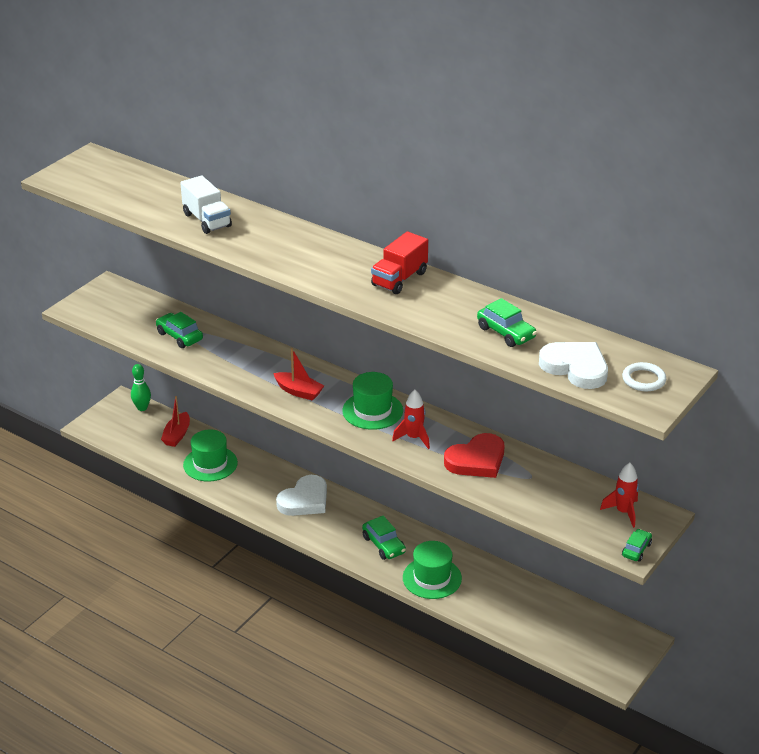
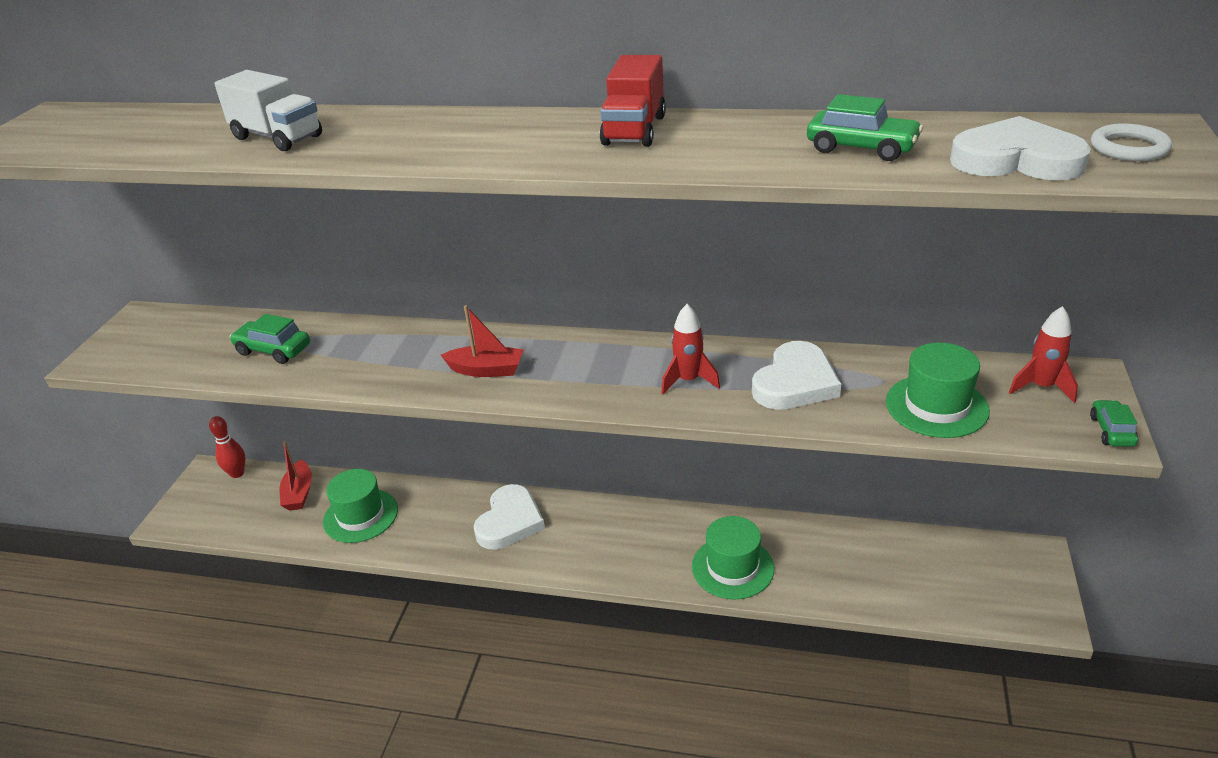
camera: 20 degrees left, 0 degrees up
green bowling pin [131,364,151,411] -> red bowling pin [209,416,246,478]
green hat [343,372,403,430] -> green hat moved to [886,342,990,438]
green car [362,516,406,560] -> none
red heart [444,433,505,478] -> white heart [752,341,841,410]

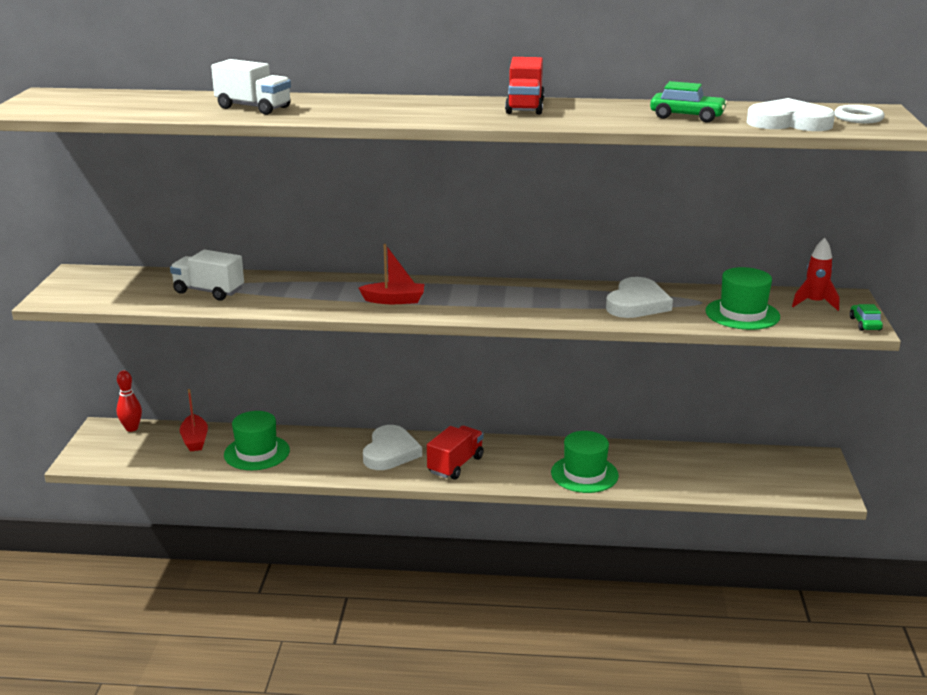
camera: 10 degrees left, 10 degrees down
green car [230,314,310,364] -> white truck [170,250,244,300]
red rocket [661,304,720,394] -> none
none -> red truck [427,426,484,480]

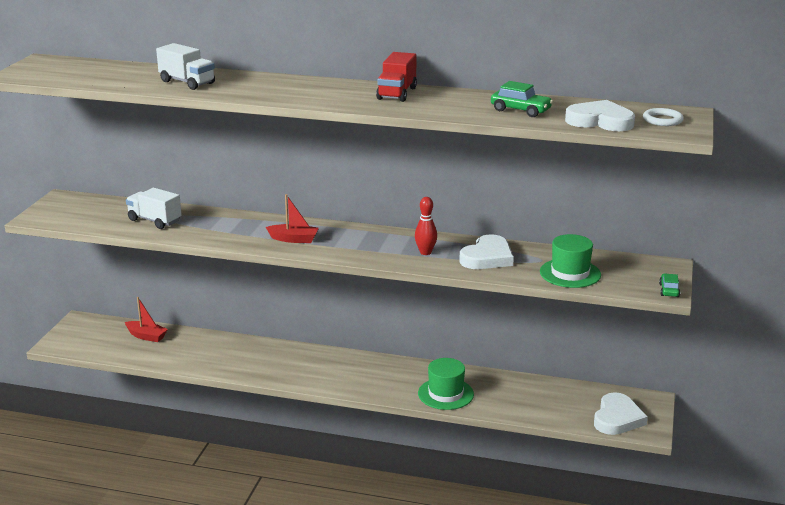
camera: 10 degrees right, 0 degrees up
red bowling pin [116,371,142,432] -> red bowling pin moved to [415,197,437,255]
red boat [180,389,208,452] -> red boat turned 60 degrees counterclockwise [125,297,168,342]
green hat [224,411,290,470] -> none
white heart [363,425,422,470] -> white heart moved to [594,392,648,435]
red truck [427,426,484,480] -> none
red rocket [792,238,839,311] -> none

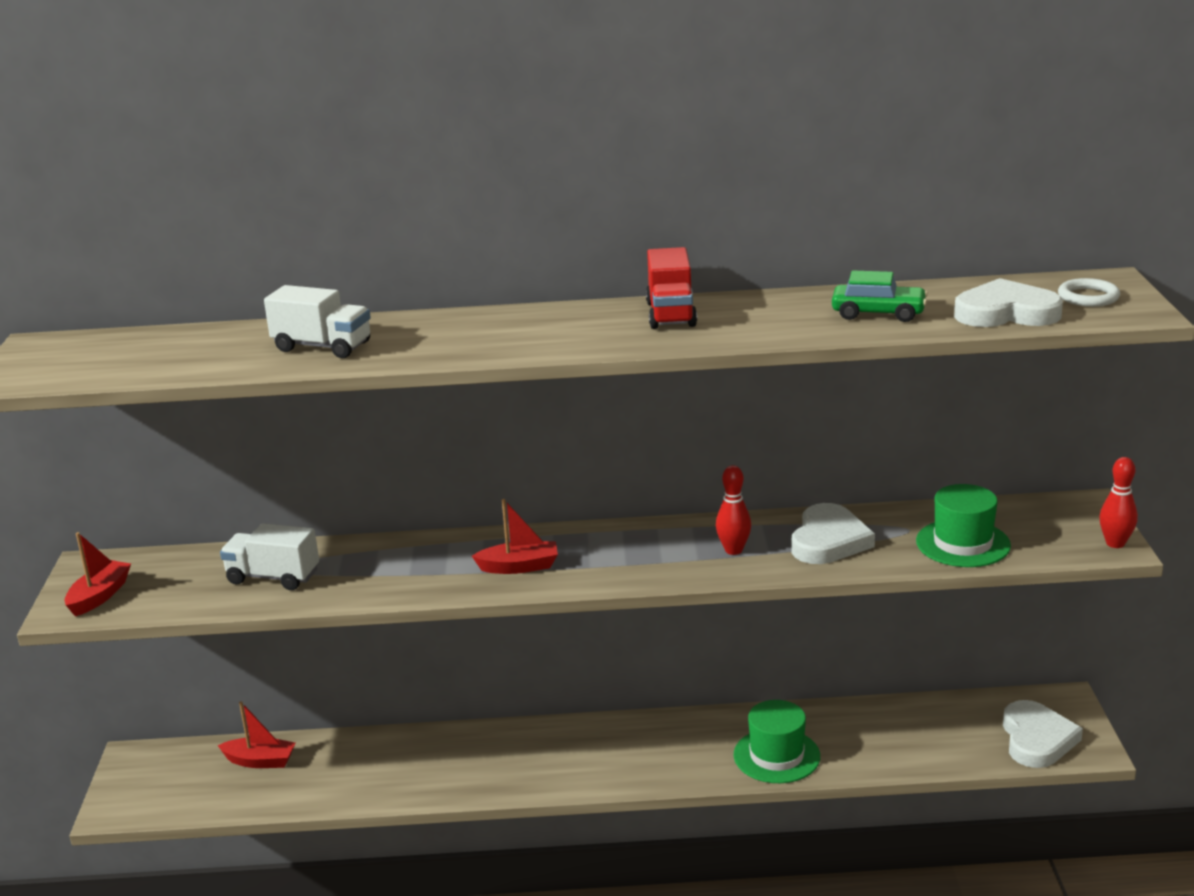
camera: 15 degrees left, 0 degrees up
green car [659,273,680,297] -> red bowling pin [1099,457,1138,548]
none -> red boat [64,532,131,616]

